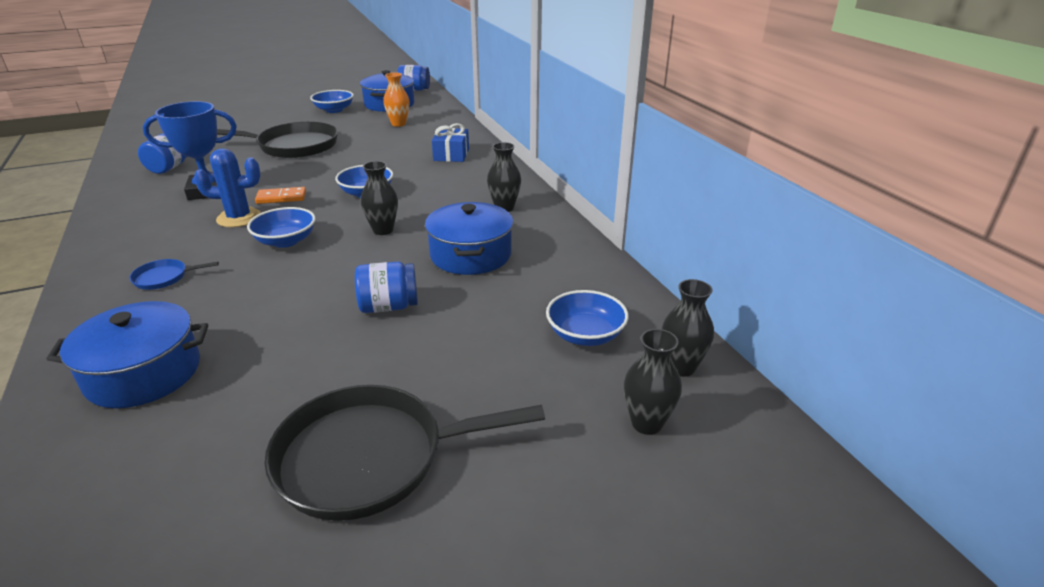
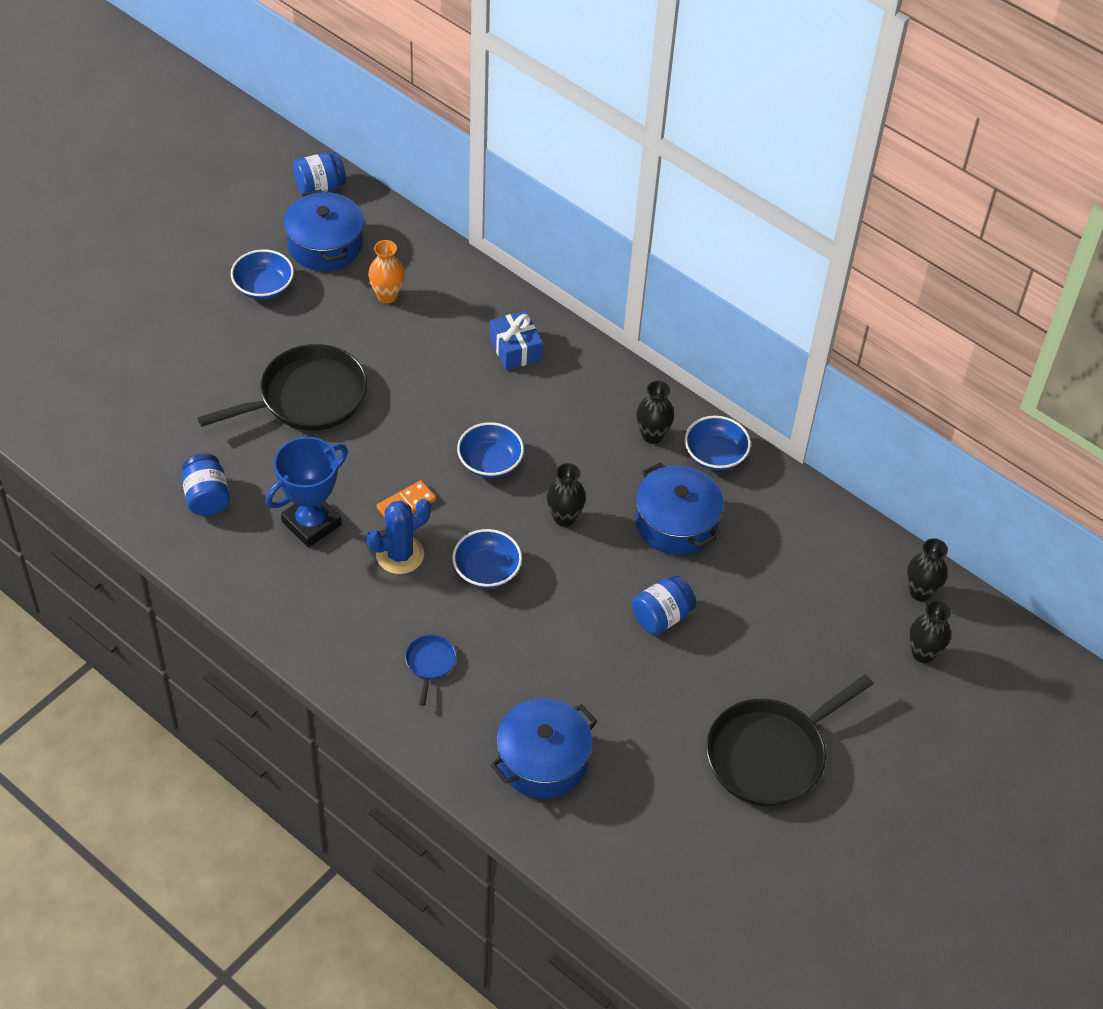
camera: 30 degrees left, 20 degrees up
blue pan [129,259,219,290] -> blue pan turned 135 degrees clockwise [405,635,456,706]
blue bowl [546,290,629,346] -> blue bowl moved to [685,416,751,471]

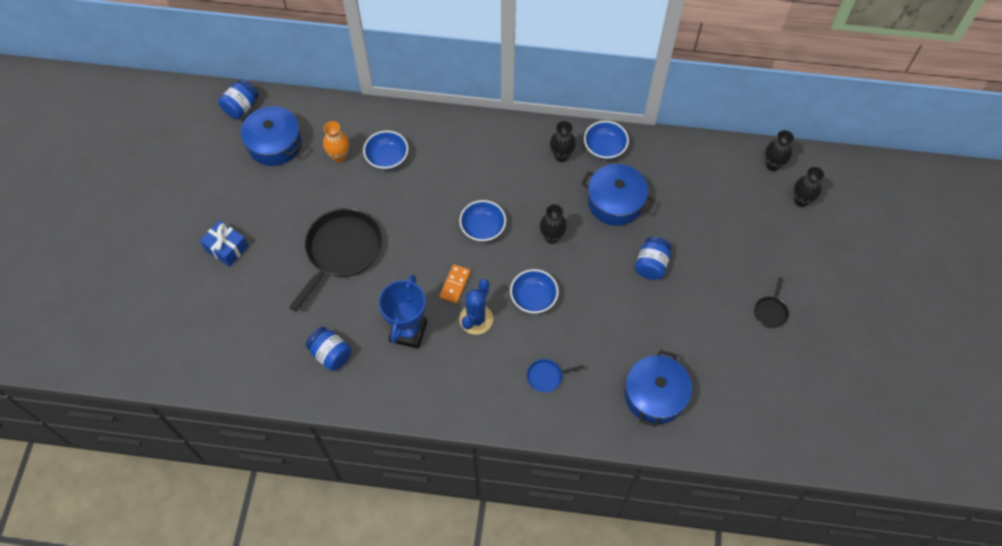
camera: 30 degrees left, 10 degrees up
blue bowl [231,249,294,300] -> blue bowl moved to [363,131,408,170]
blue pan [405,635,456,706] -> blue pan turned 75 degrees counterclockwise [527,359,584,392]
blue gift [490,311,543,370] -> blue gift moved to [200,220,248,267]
black pan [706,674,873,806] -> black pan [754,277,789,328], size x0.44

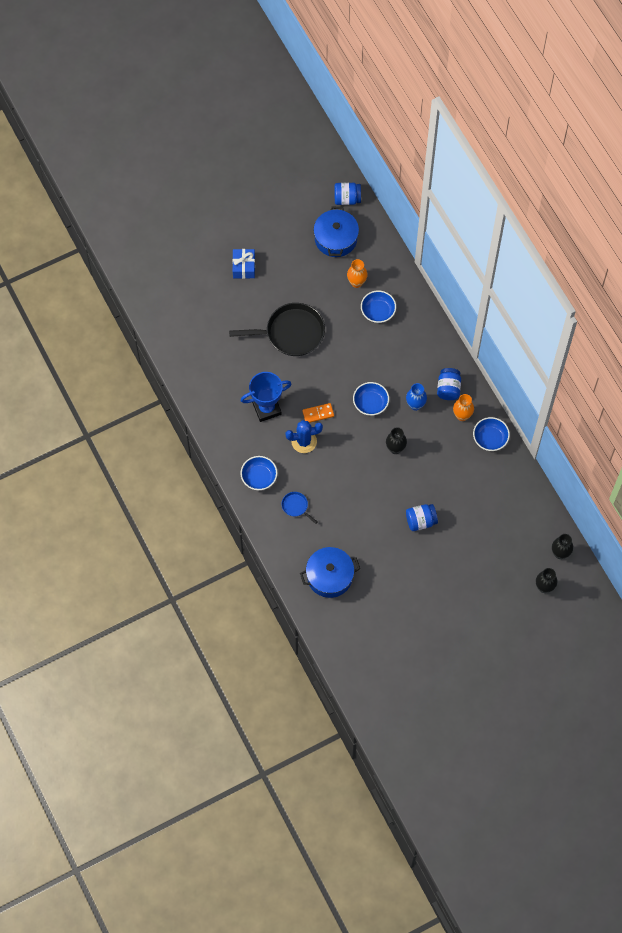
camera: 55 degrees right, 5 degrees up
blue jar [306,327,351,371] -> blue jar moved to [437,368,461,400]
blue bowl [510,269,559,313] -> blue bowl moved to [240,456,278,490]
black vase [550,121,576,162] -> orange vase [453,394,474,421]
blue pot [582,164,654,226] -> none
black pan [754,277,789,328] -> none
none -> blue vase [406,383,427,411]

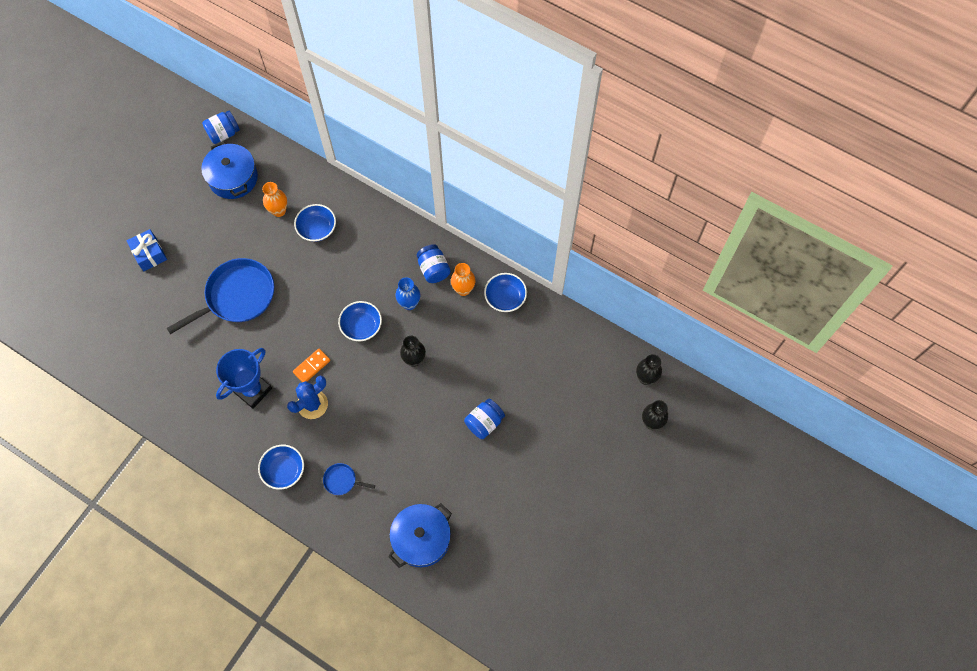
camera: 30 degrees left, 0 degrees up
black pan [229,303,325,356] -> blue pan [167,258,274,334]

